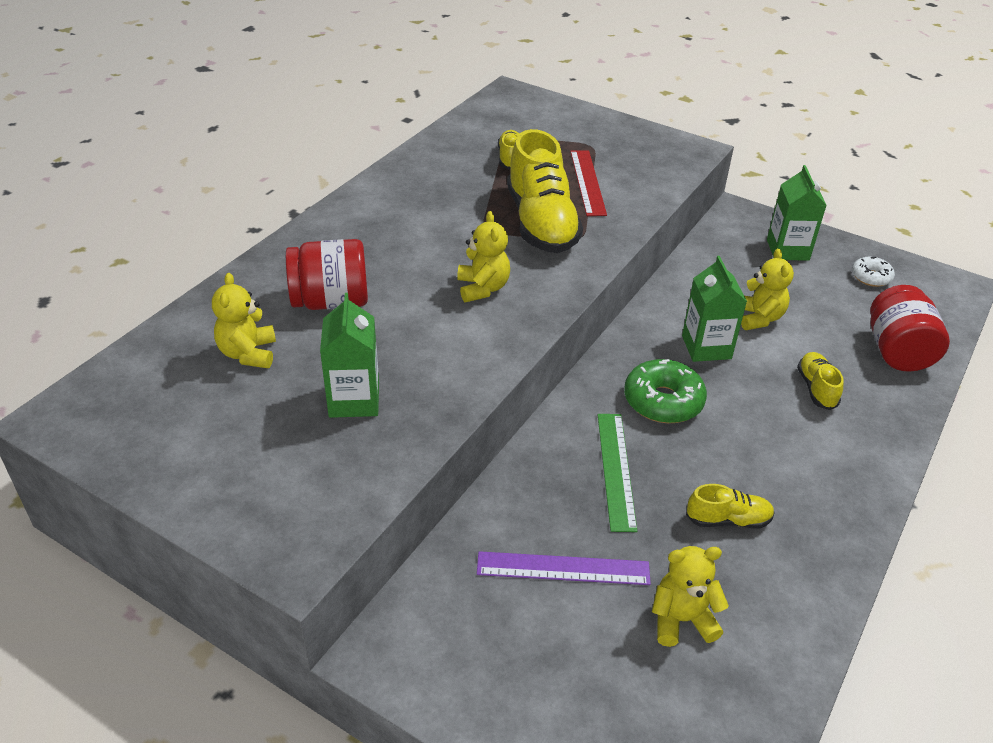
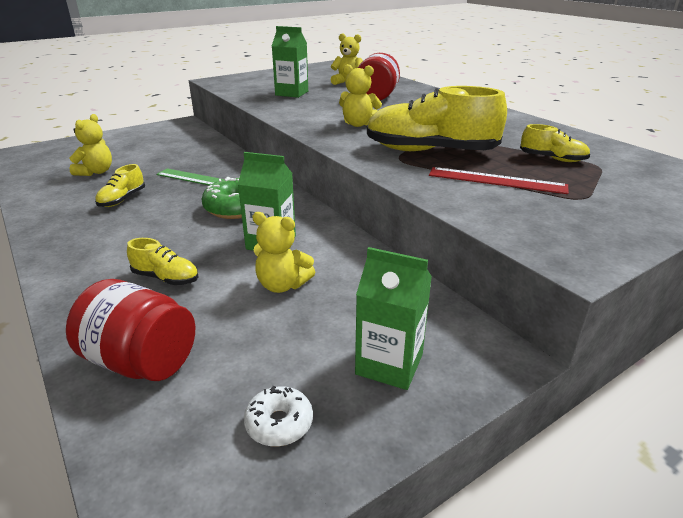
camera: 115 degrees right, 10 degrees down
purple ruler [477,551,651,585] -> none

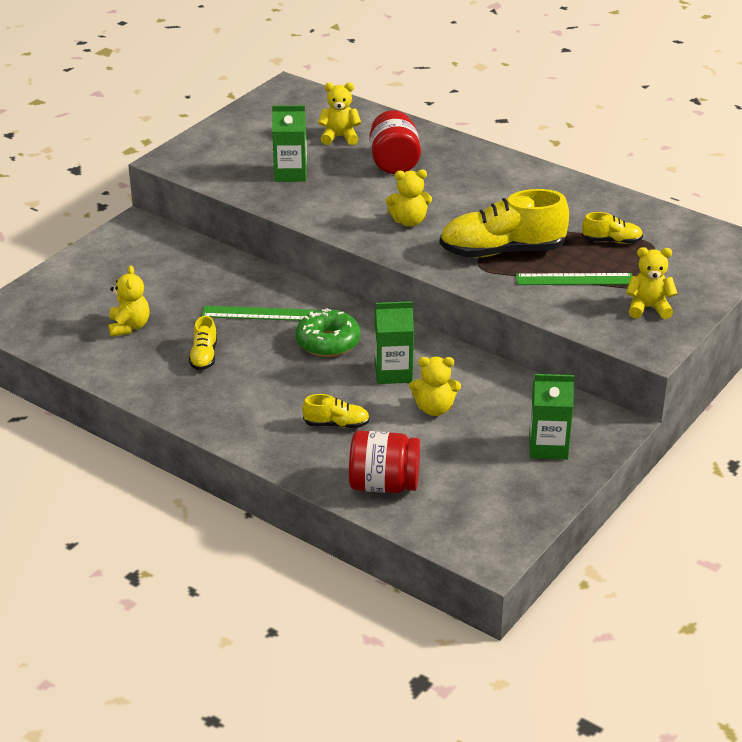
camera: 20 degrees left, 5 degrees up
white donut [244,386,313,446] -> none
red ruler [429,167,569,194] -> green ruler [516,273,633,285]
none -> yellow teddy bear [626,247,678,319]

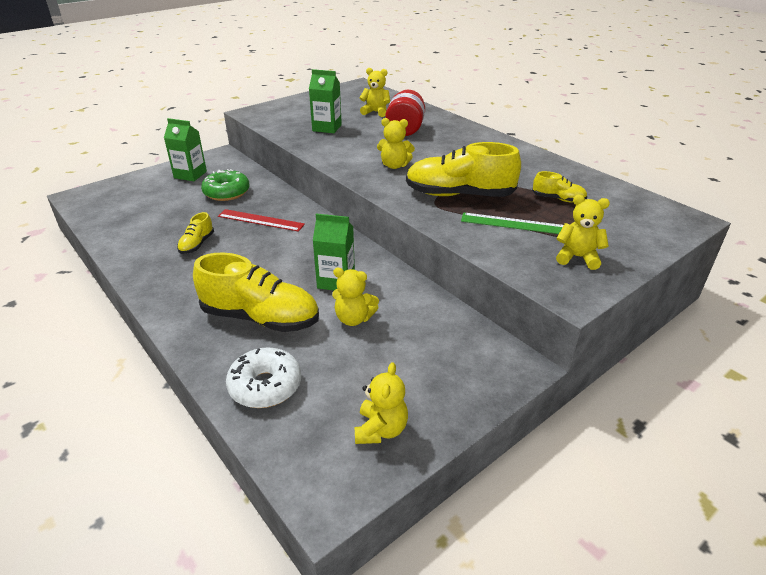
camera: 15 degrees right, 0 degrees up
yellow teddy bear [108,265,150,337] -> yellow teddy bear moved to [354,362,408,444]
green ruler [202,306,317,321] -> red ruler [218,209,305,232]
green donut [296,308,361,357] -> green donut moved to [201,169,250,201]
yellow shoe [302,394,370,428] -> yellow shoe [193,253,319,332], size x2.09
red jar [349,431,420,493] -> white donut [226,347,301,408]
green carton [529,374,574,460] -> green carton moved to [164,118,207,181]

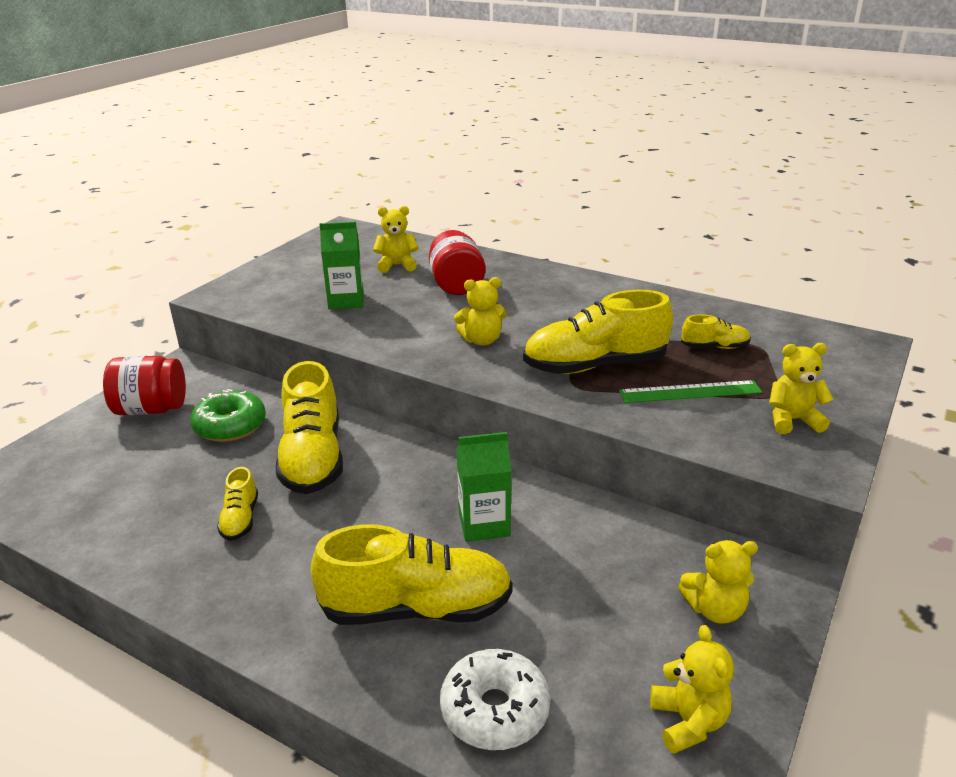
camera: 20 degrees left, 5 degrees down
green carton [164,118,207,181] -> red jar [103,356,186,415]
red ruler [218,209,305,232] -> yellow shoe [275,361,343,494]
yellow teddy bear [332,268,379,326] -> yellow teddy bear moved to [678,540,758,624]

